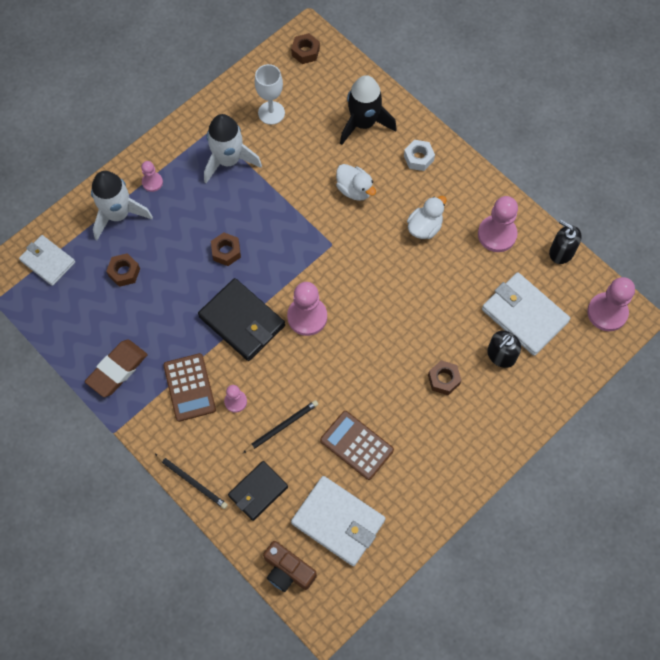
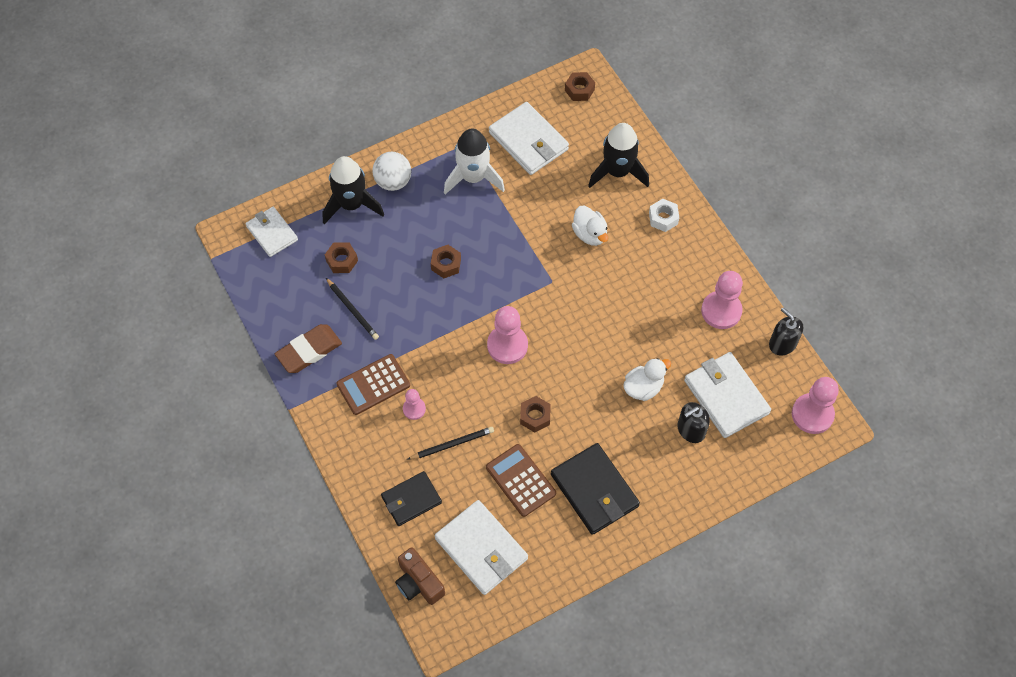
camera: 15 degrees right, 5 degrees down
white rocket [91,171,153,240] -> black rocket [323,156,384,224]
pink pawn [141,161,163,192] -> white ball [372,152,411,191]
black pencil [155,454,228,509] -> black pencil moved to [326,278,379,340]
brown calculator [163,353,216,422] -> brown calculator turned 60 degrees clockwise [336,354,410,415]
black wallet [198,278,285,361] -> black wallet moved to [551,443,640,535]
white goblet [255,64,285,125] -> white wallet [489,102,569,175]
white duck [407,196,447,239] -> white duck moved to [623,358,671,401]
brown nut [428,360,462,395] -> brown nut moved to [520,396,551,432]

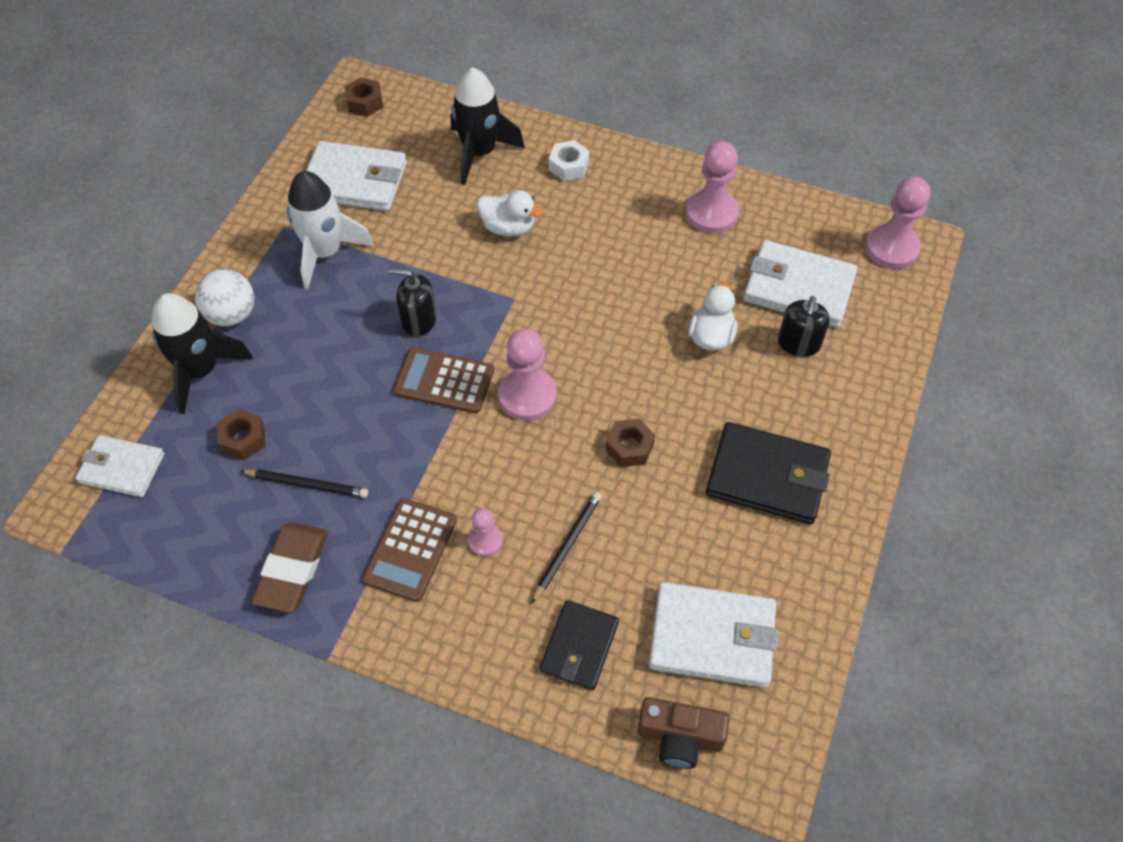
camera: 40 degrees left, 5 degrees down
brown nut [431,245,461,278] -> none
brown calculator [486,444,556,517] -> brown calculator moved to [393,347,494,413]
black soap dispenser [769,307,803,356] -> black soap dispenser moved to [389,268,437,336]

